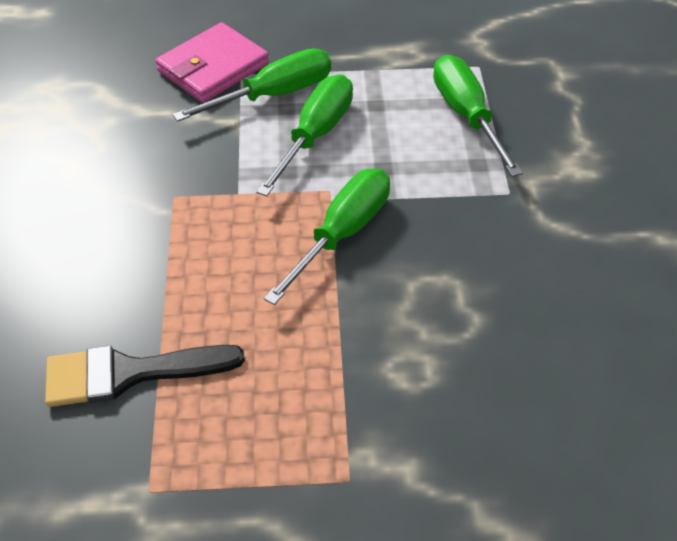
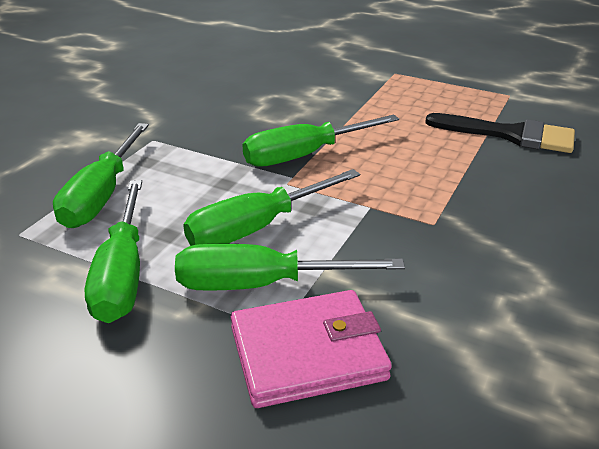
camera: 150 degrees left, 15 degrees down
none -> green screwdriver [85,180,142,323]

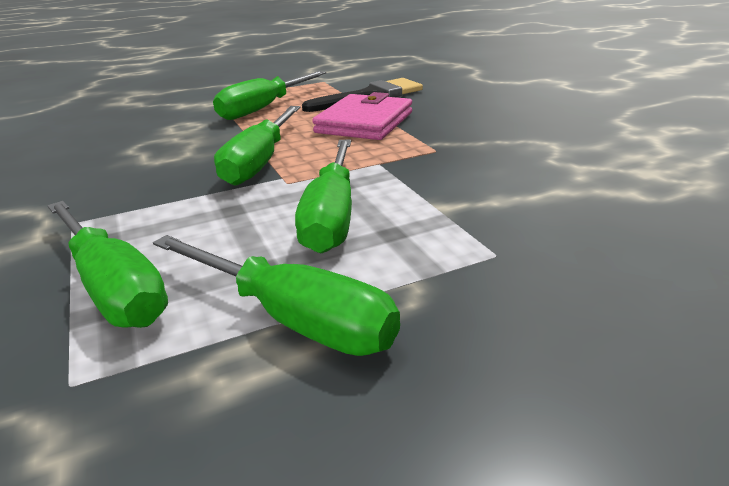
camera: 50 degrees left, 5 degrees down
green screwdriver [175,244,405,291] -> green screwdriver moved to [213,71,326,120]
pink wallet [230,290,392,408] -> pink wallet moved to [312,92,412,140]

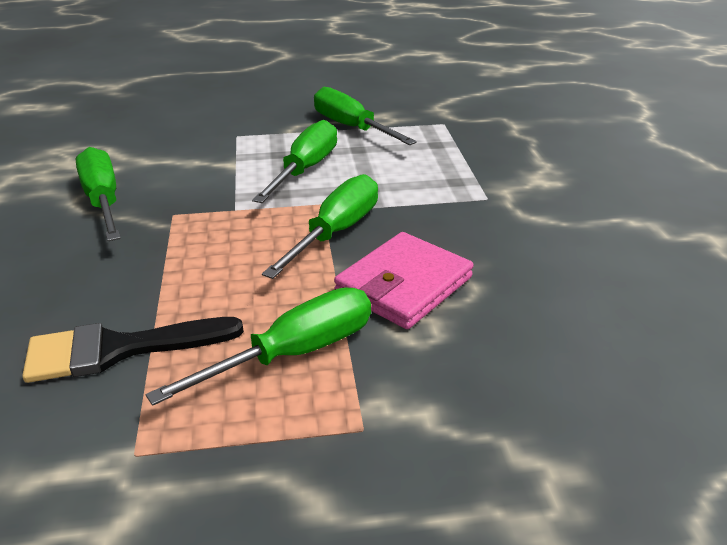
camera: 165 degrees left, 5 degrees up
green screwdriver [47,201,168,328] -> green screwdriver moved to [76,147,121,241]
pink wallet [312,92,412,140] -> pink wallet moved to [334,232,474,329]

